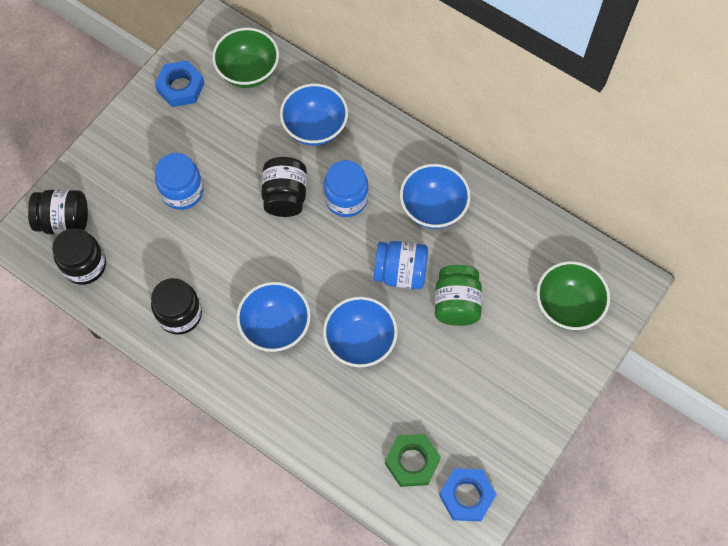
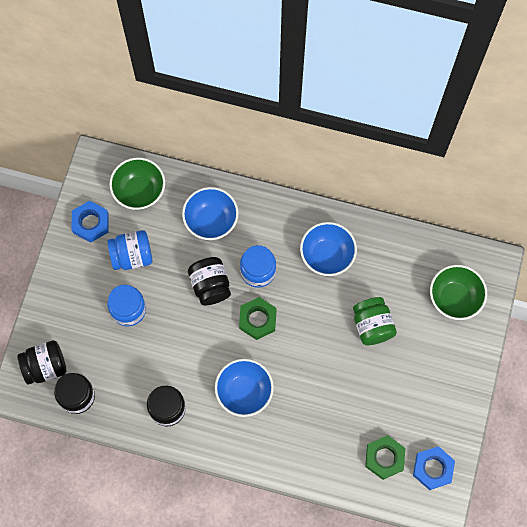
camera: 20 degrees left, 5 degrees up
blue bowl [323,297,398,367] -> none
blue jar [374,241,428,289] -> blue jar moved to [107,230,152,270]
none -> green nut [239,297,277,340]

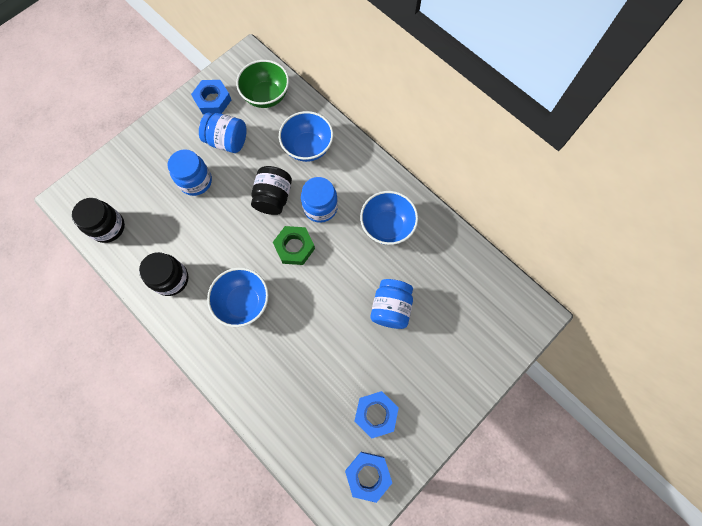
camera: 30 degrees right, 0 degrees up
black jar [17,341,66,385] -> none
green jar [353,297,397,345] -> blue jar [370,279,413,329]
green nut [365,435,405,480] -> none
green bowl [430,265,487,320] -> none
none -> blue nut [354,391,399,439]

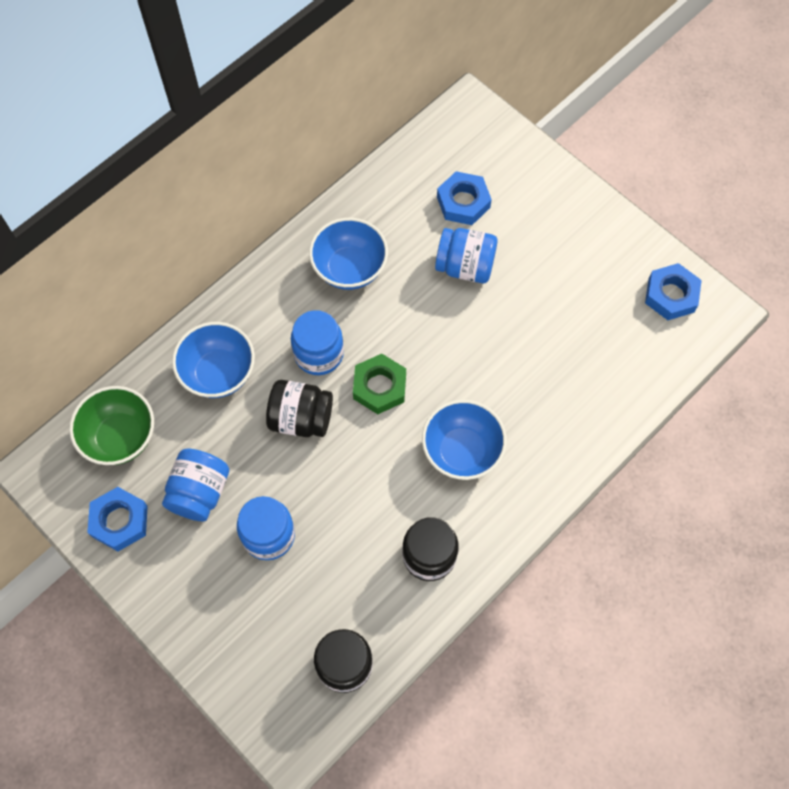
camera: 90 degrees left, 5 degrees down
blue nut [354,391,399,439] -> blue nut moved to [437,171,492,225]

